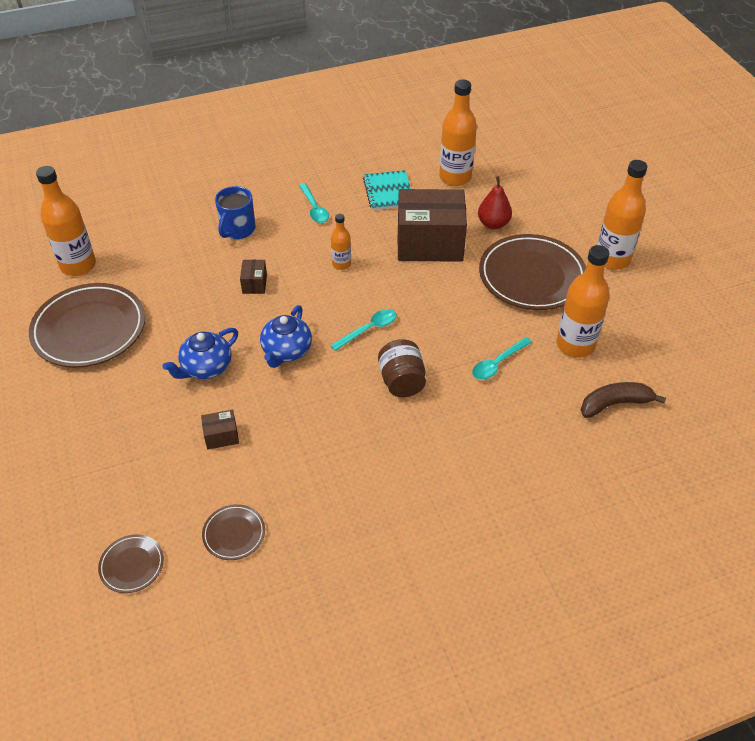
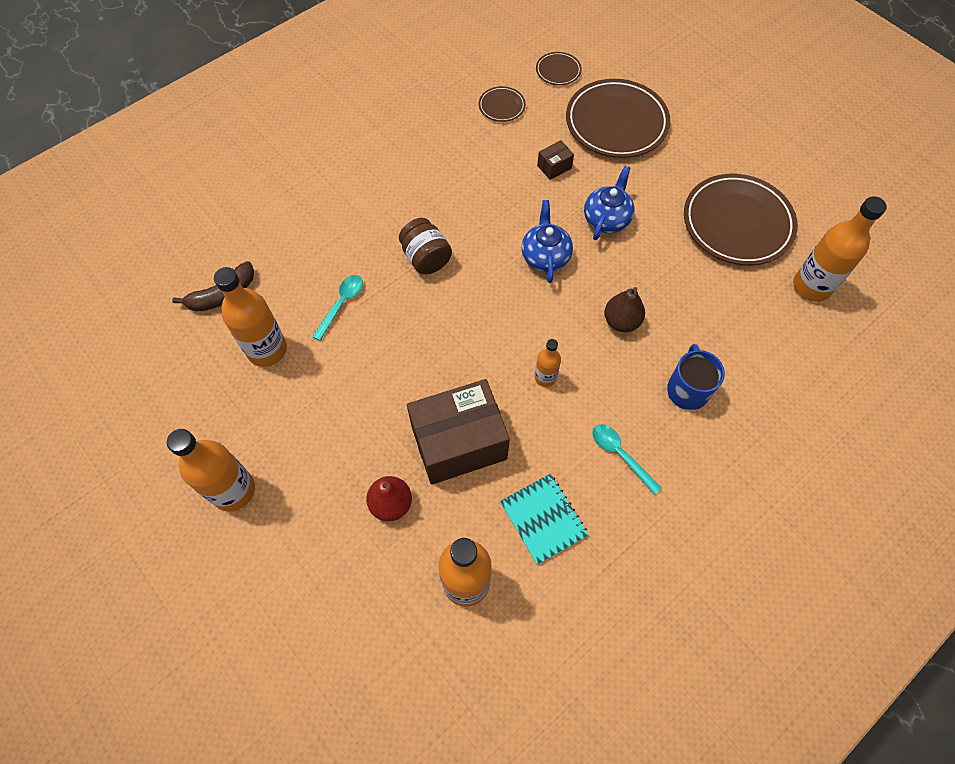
camera: 160 degrees right, 15 degrees up
brown box [240,260,267,294] -> brown pear [604,287,645,332]
turquoise spoon [330,309,396,351] -> none
brown plate [479,234,586,310] -> brown plate moved to [566,79,670,158]

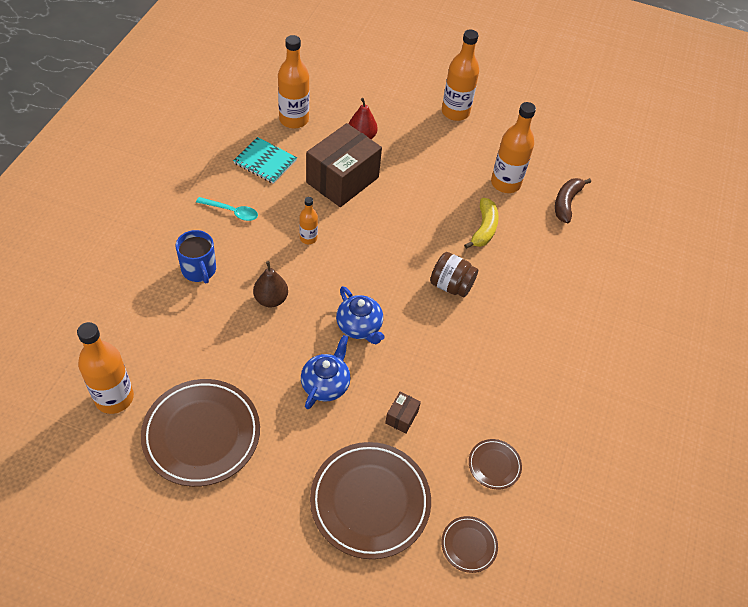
camera: 145 degrees right, 10 degrees down
turquoise spoon [312,275,363,341] -> yellow banana [464,198,499,249]
blue teapot [584,166,635,240] -> blue teapot turned 150 degrees counterclockwise [301,335,351,409]

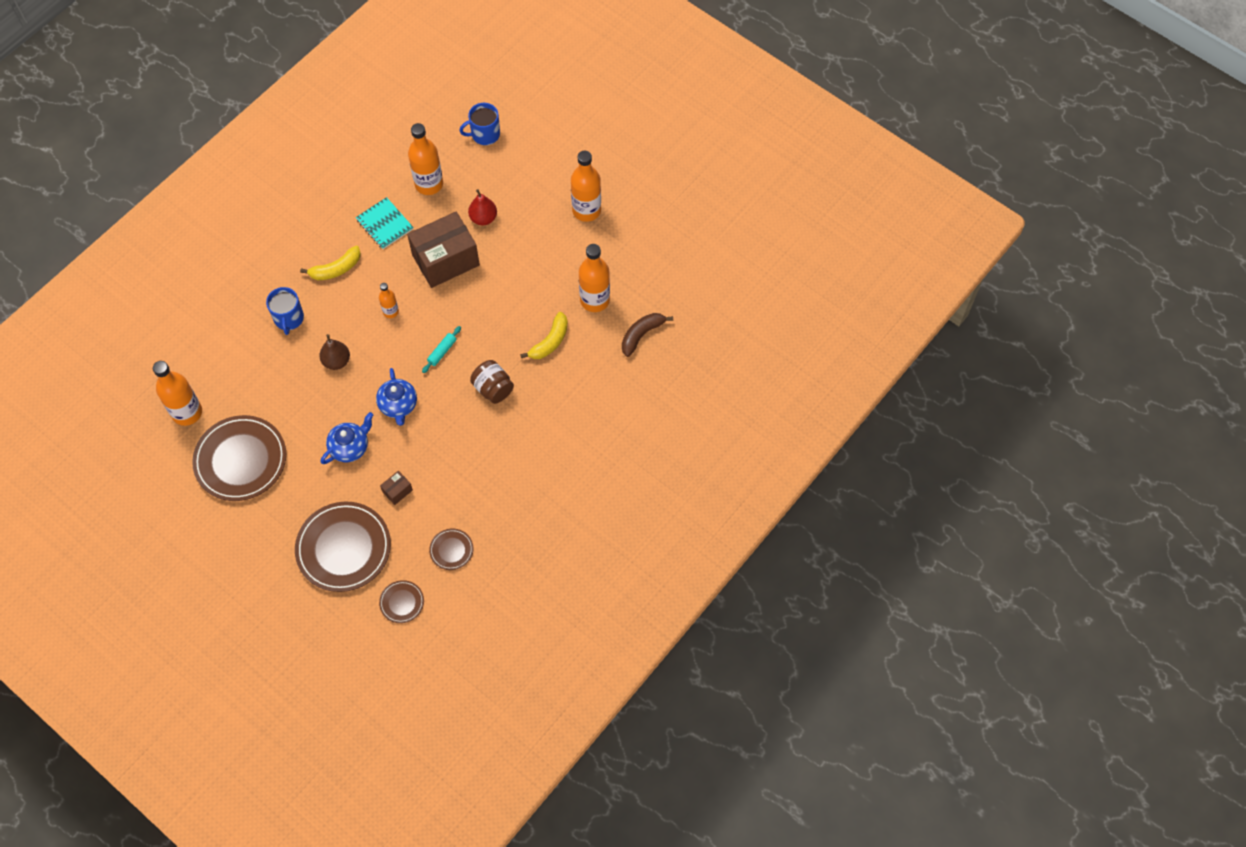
camera: 25 degrees right, 10 degrees up
turquoise spoon [196,197,258,221] -> yellow banana [300,246,361,280]
none -> turquoise rolling pin [422,326,461,373]
none -> blue mug [459,103,500,145]

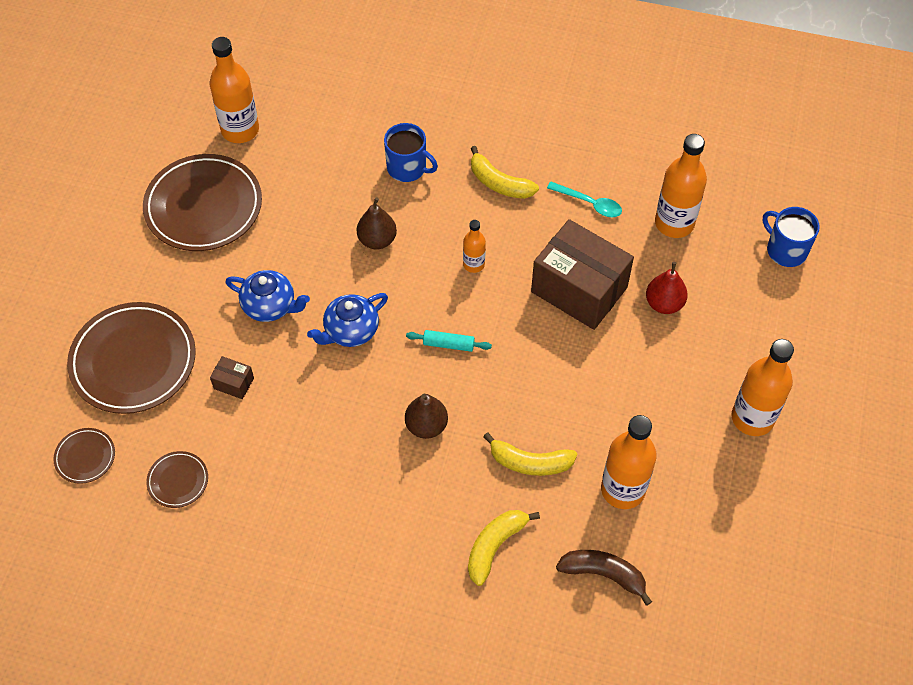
camera: 65 degrees right, 5 degrees down
blue mug [266,287,304,335] -> blue mug turned 120 degrees counterclockwise [384,123,438,182]
turquoise notebook [356,197,414,249] -> turquoise spoon [547,182,622,217]
brown jar [470,360,514,404] -> brown pear [405,394,448,439]
none -> yellow banana [468,510,540,586]

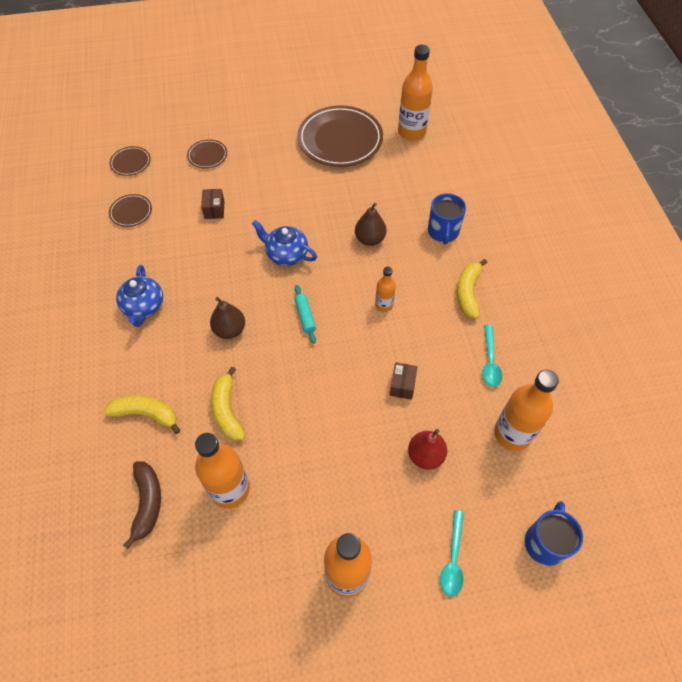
camera: 65 degrees right, 0 degrees up
brown plate [67,302,196,414] -> brown plate [187,139,227,169], size x0.46
blue teapot [225,270,310,322] -> blue teapot moved to [116,265,163,327]
brown box [531,219,634,330] -> brown box [389,362,418,400], size x0.41
none -> turquoise spoon [440,510,464,597]

